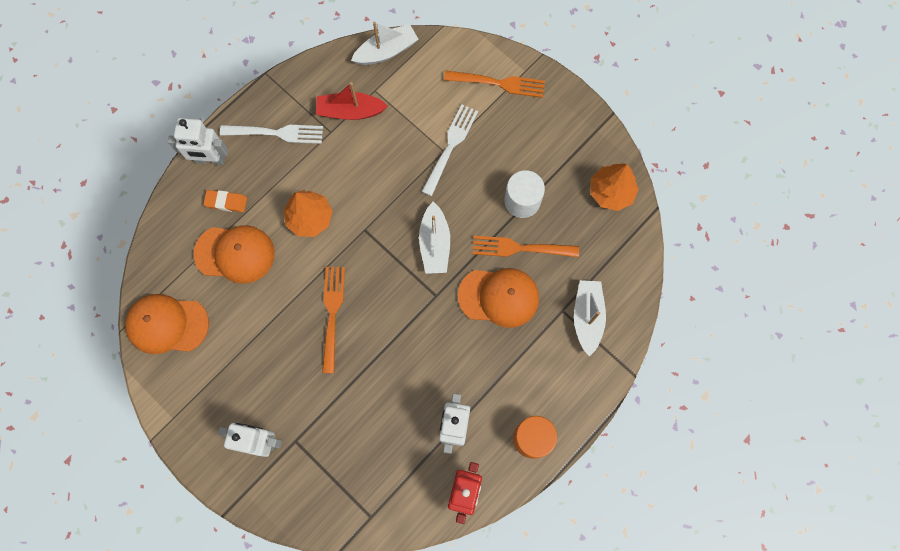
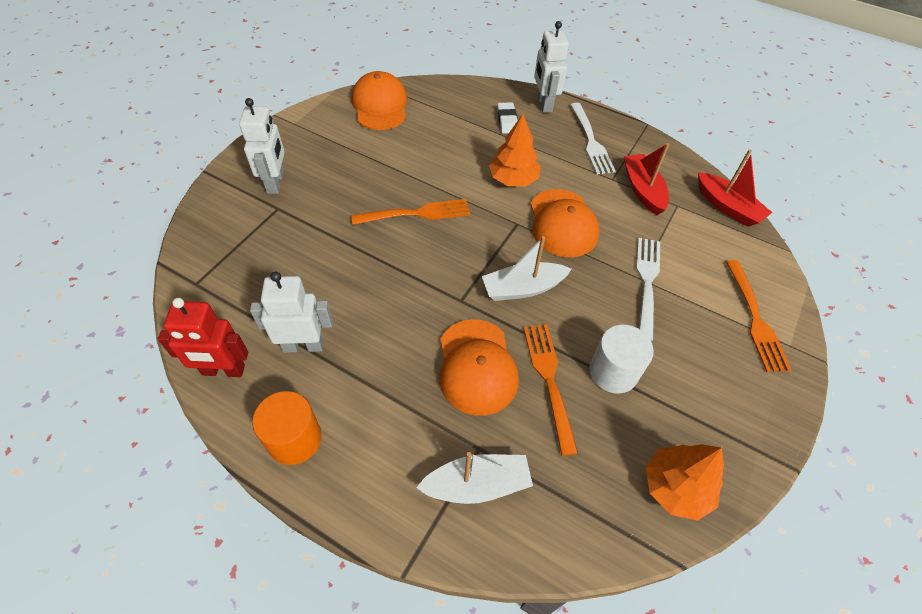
camera: 75 degrees right, 20 degrees down
orange cap [194,225,275,284] -> orange cap moved to [530,189,599,257]
orange eraser [203,190,247,212] -> white eraser [497,102,518,134]
white boat [351,22,419,65] -> red boat [698,150,773,227]
white fork [421,104,478,196] -> white fork turned 90 degrees counterclockwise [636,238,660,341]

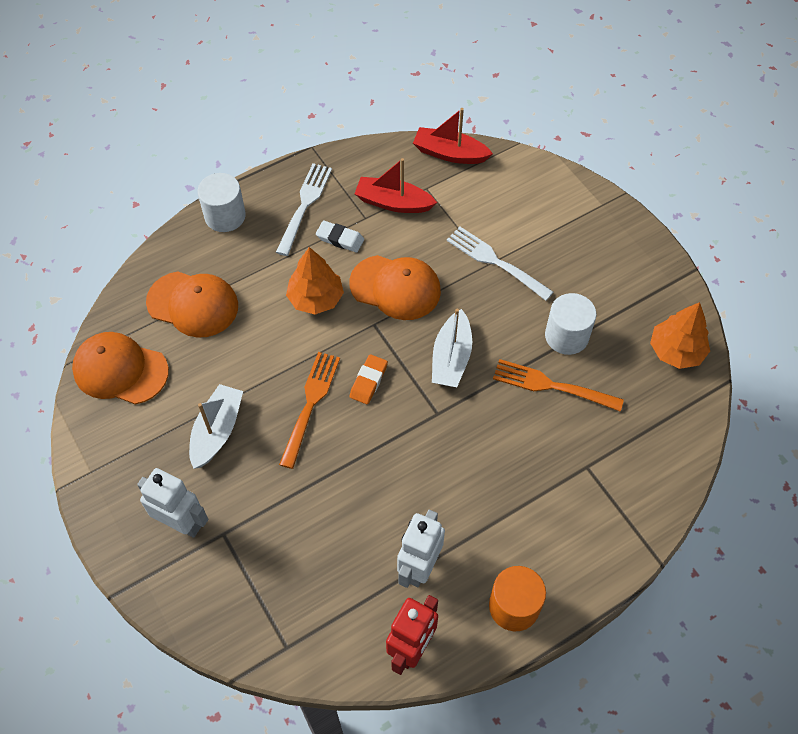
camera: 60 degrees left, 5 degrees up
white boat [416,452,533,504] -> white boat moved to [189,384,243,469]
orange cap [439,319,519,416] -> orange cap moved to [146,271,238,338]
white eraser [497,102,518,134] -> white eraser moved to [316,221,364,253]
white robot [534,21,569,113] -> white cylinder [197,173,246,232]
white fork [570,103,616,174] -> white fork turned 90 degrees counterclockwise [276,163,332,256]
red boat [698,150,773,227] -> red boat turned 150 degrees counterclockwise [413,108,493,164]
orange fork [726,260,791,372] -> none
none -> orange eraser [350,354,388,404]

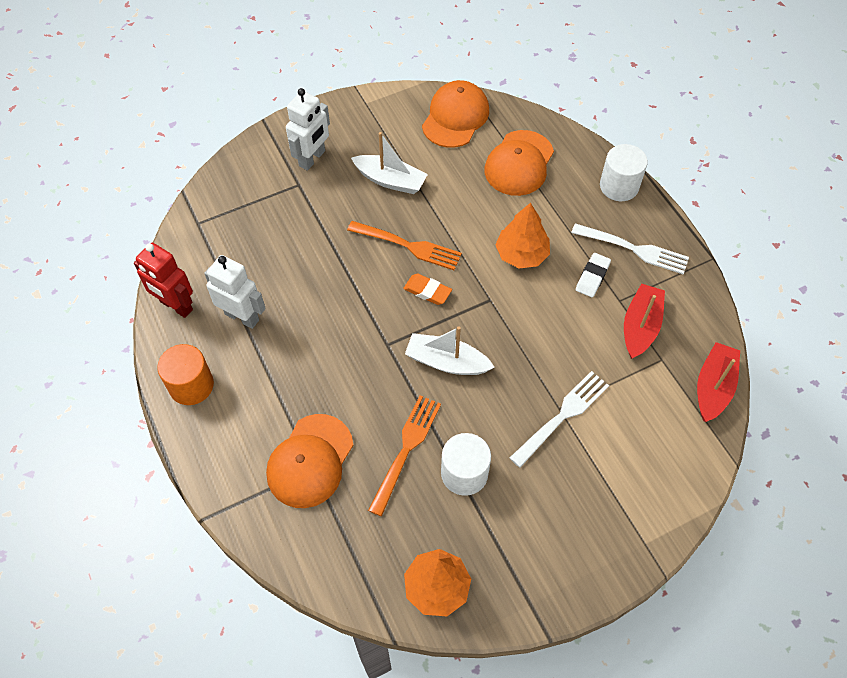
camera: 95 degrees right, 0 degrees up
orange cap [349,255,441,320] -> orange cap moved to [266,414,353,508]

